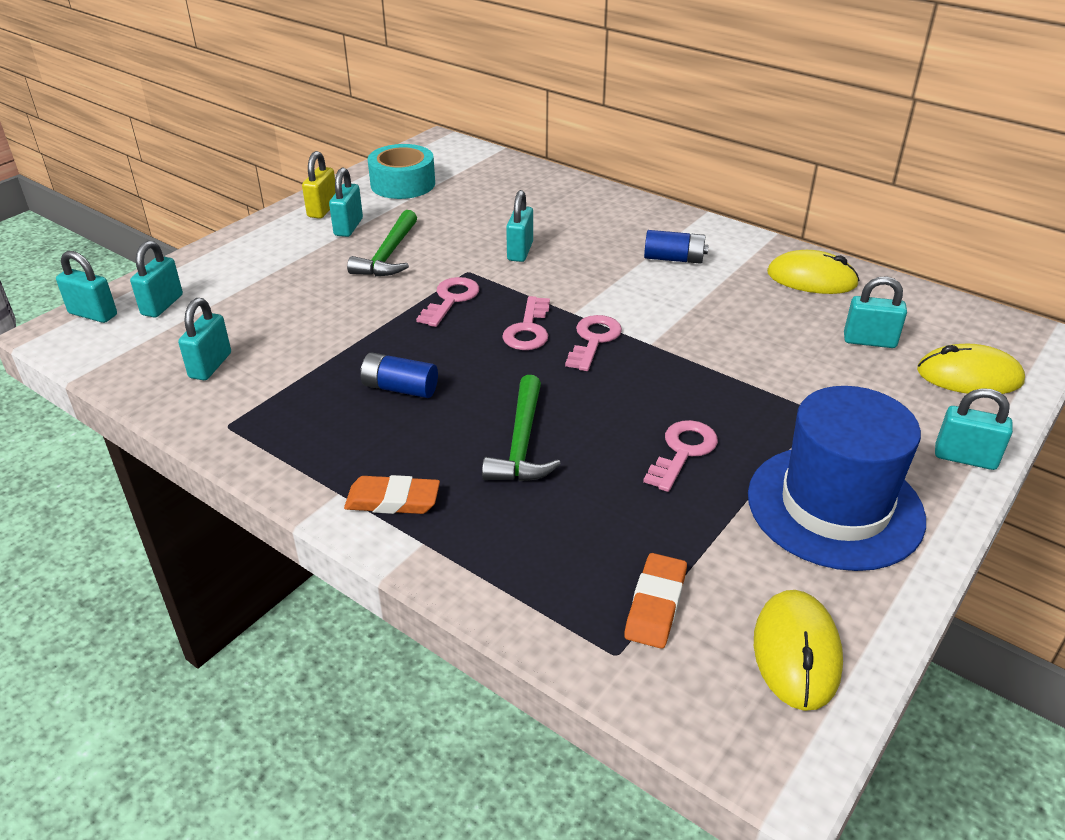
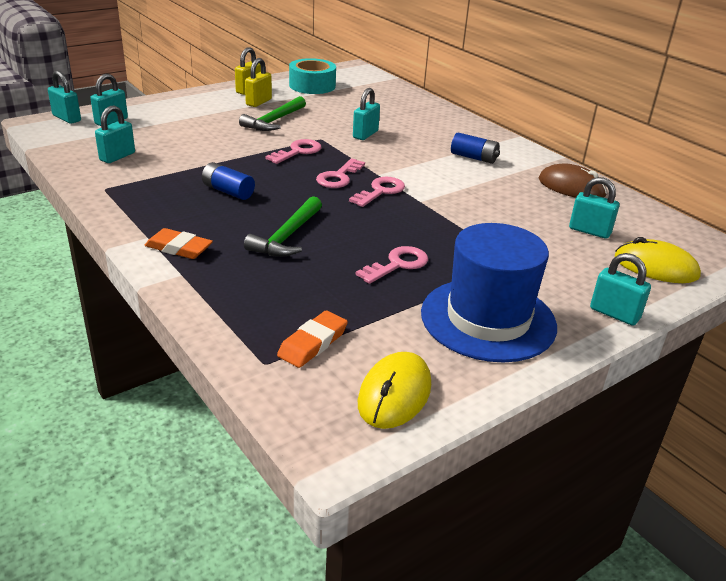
camera: 15 degrees right, 5 degrees down
turquoise padlock [329,168,363,237] -> yellow padlock [245,58,272,107]
yellow mouse [767,250,860,294] -> brown mouse [539,163,607,198]

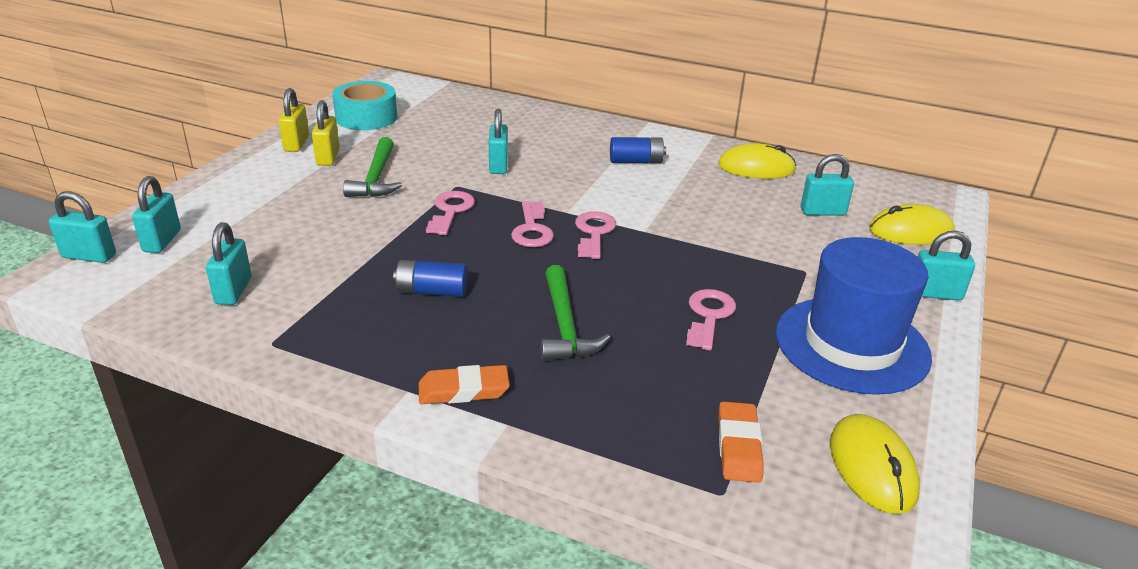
camera: 30 degrees left, 0 degrees up
brown mouse [539,163,607,198] -> yellow mouse [718,143,796,179]

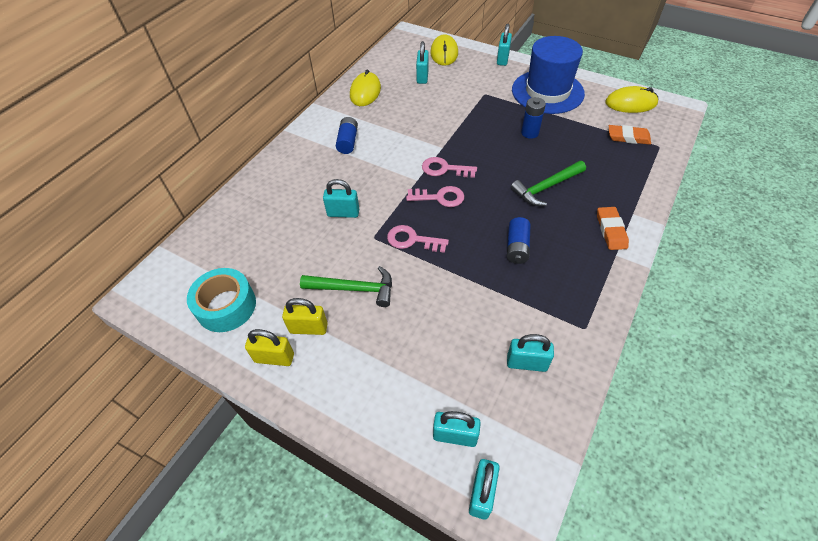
camera: 80 degrees left, 20 degrees up
green hammer [541,265,610,361] -> green hammer turned 150 degrees clockwise [511,161,586,206]
pink key [686,289,736,350] -> blue battery [521,97,546,139]

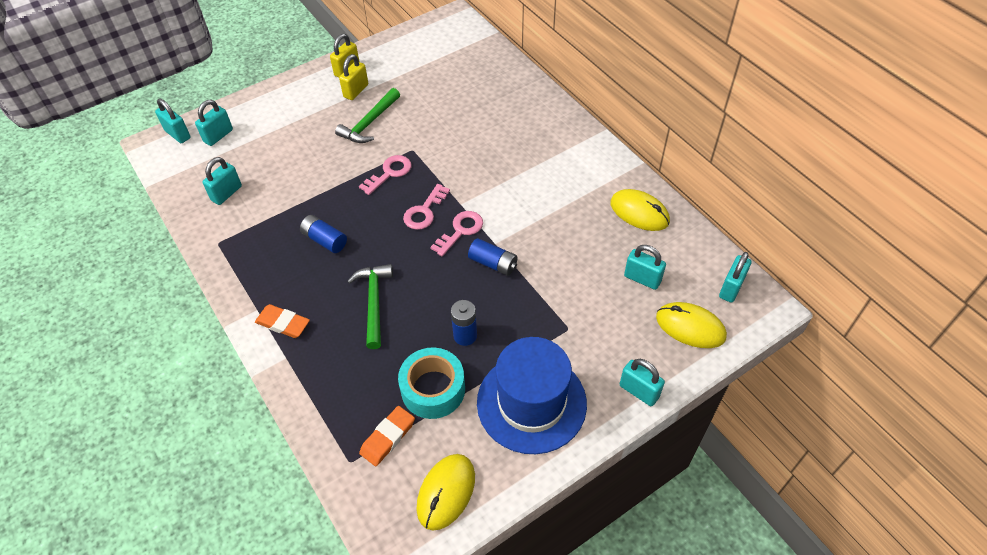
camera: 115 degrees right, 0 degrees up
turquoise tape [187,268,256,332] -> turquoise tape moved to [398,347,465,419]
turquoise padlock [323,179,359,218] -> turquoise padlock moved to [719,252,752,303]
blue battery [336,117,358,154] -> blue battery moved to [468,238,518,276]

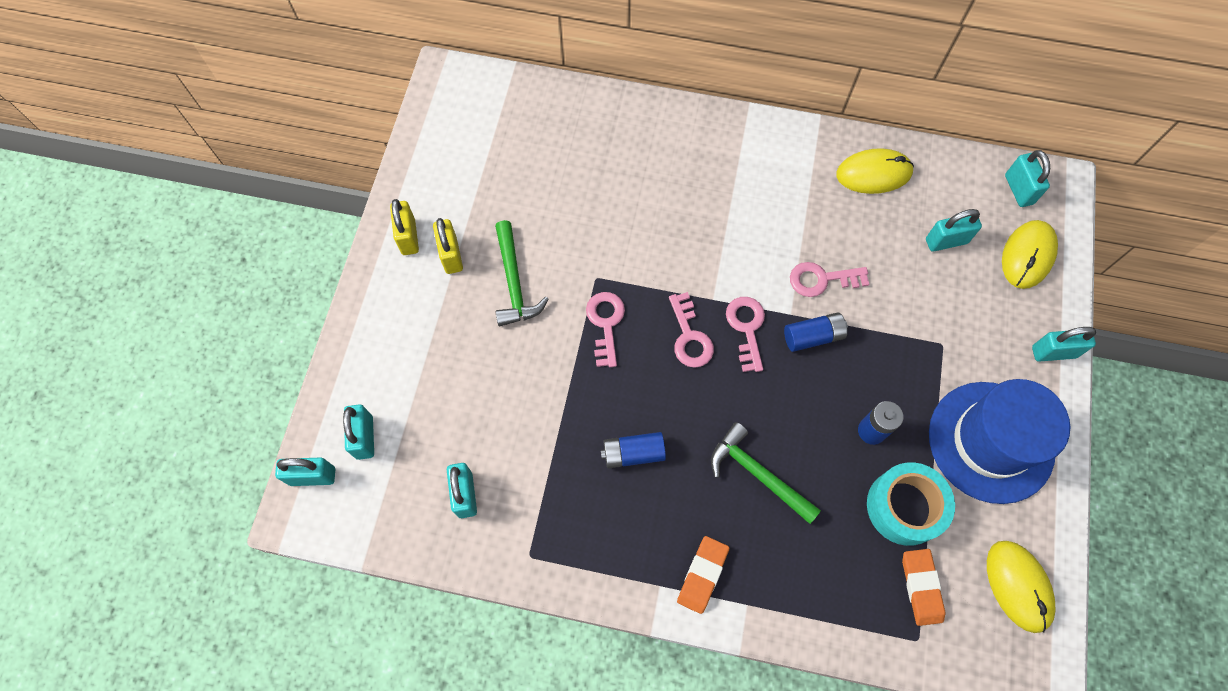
camera: 45 degrees left, 15 degrees up
orange eraser [255,304,310,338] -> orange eraser turned 45 degrees counterclockwise [677,536,729,614]
yellow mouse [656,302,727,348] -> yellow mouse turned 45 degrees counterclockwise [1002,220,1058,289]
none -> pink key [790,262,869,297]

